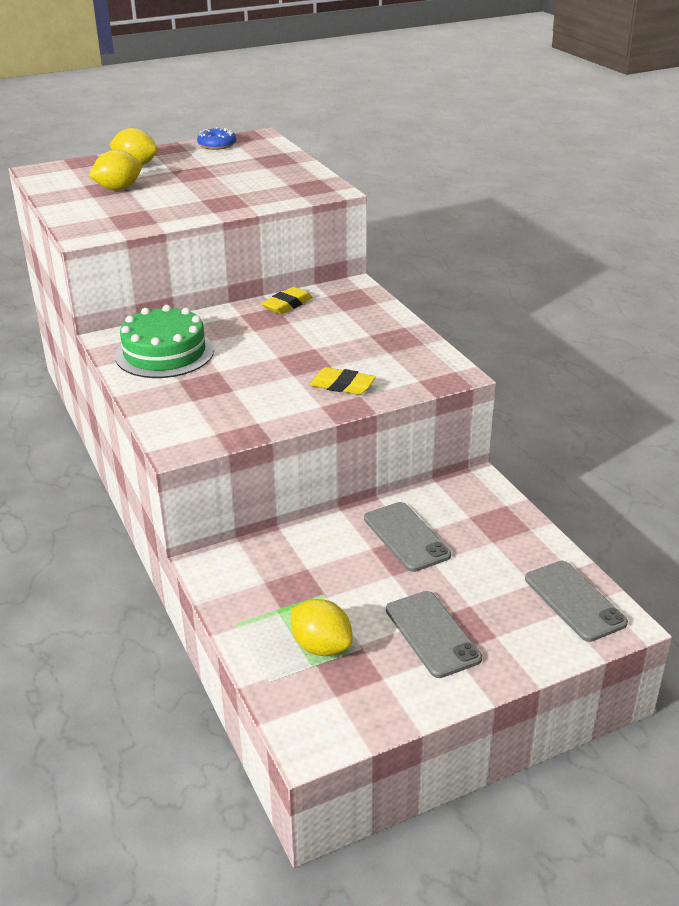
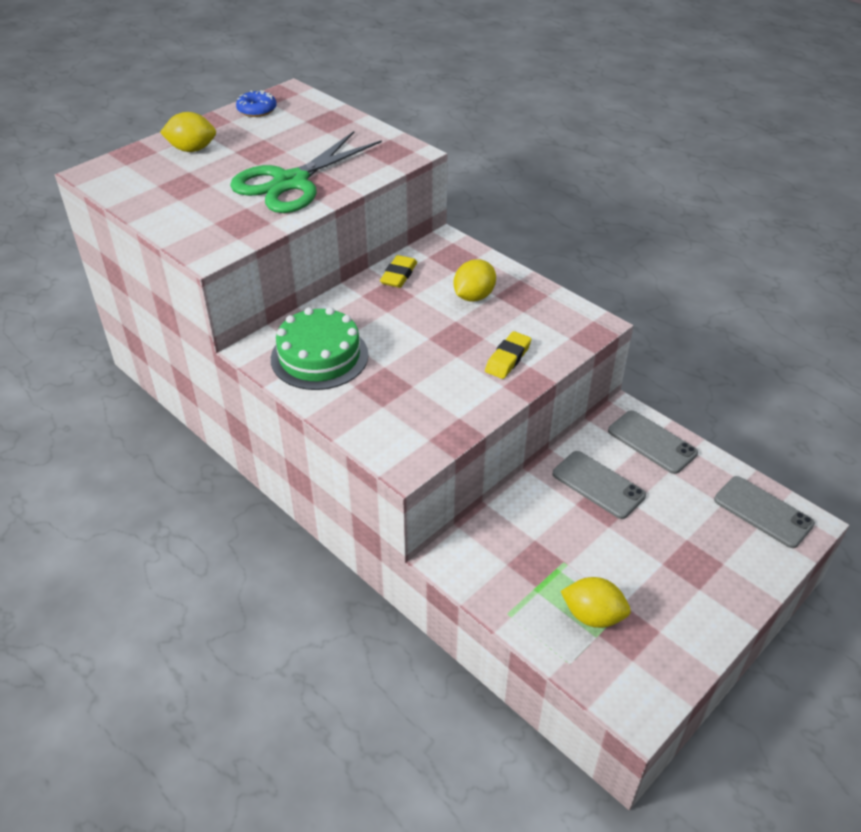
camera: 20 degrees left, 10 degrees up
yellow lemon [89,150,142,190] -> yellow lemon moved to [454,259,496,301]
yellow eraser [310,367,376,395] -> yellow eraser turned 60 degrees counterclockwise [485,331,531,379]
grey phone [386,591,482,678] -> grey phone moved to [608,410,698,474]
none -> green scissors [230,131,382,213]

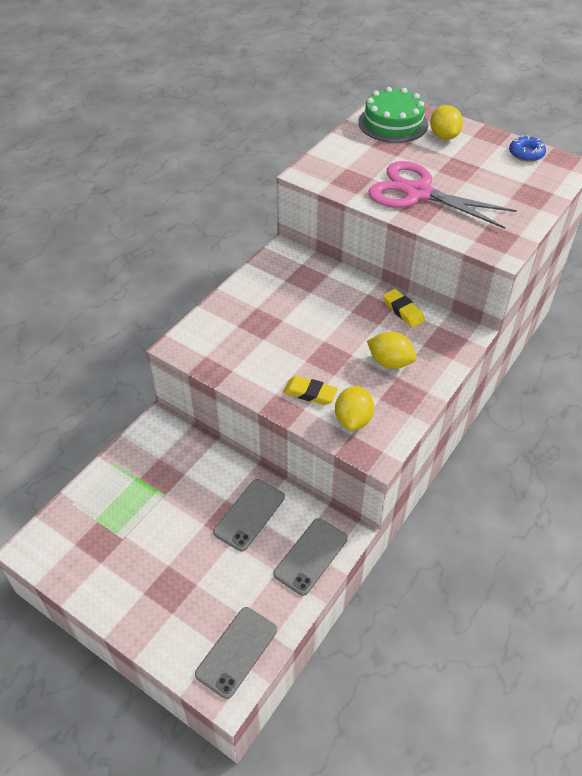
camera: 80 degrees right, 5 degrees up
green scissors [230,131,382,213] -> pink scissors [369,161,517,229]
green cake [271,307,368,390] -> green cake moved to [359,87,428,143]
yellow eraser [380,255,417,288] -> yellow eraser turned 45 degrees clockwise [383,289,425,328]
yellow lemon [561,577,631,628] -> yellow lemon moved to [335,386,374,431]

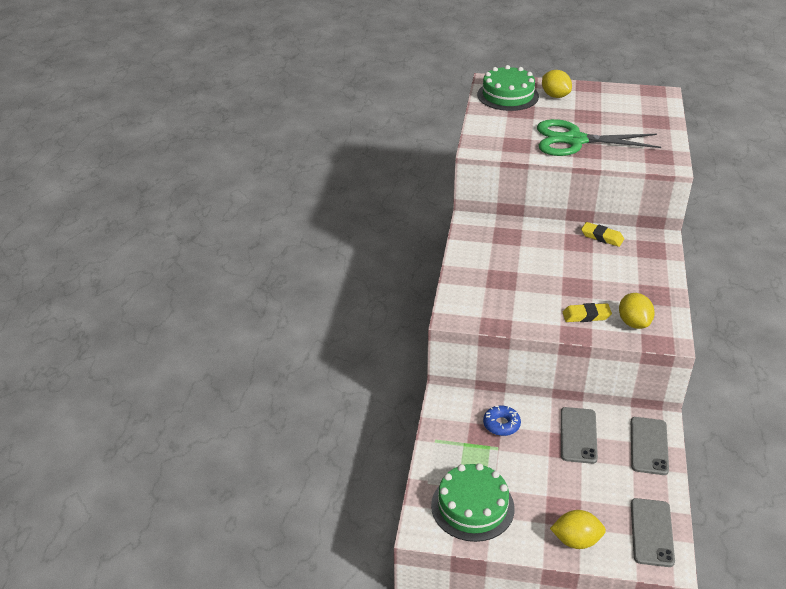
camera: 25 degrees left, 10 degrees down
yellow lemon [367,332,417,369] -> yellow lemon moved to [550,510,606,549]
pink scissors [369,161,517,229] -> green scissors [537,119,661,156]
blue donut [509,135,546,162] -> blue donut moved to [483,406,521,436]
none -> green cake [431,463,515,542]

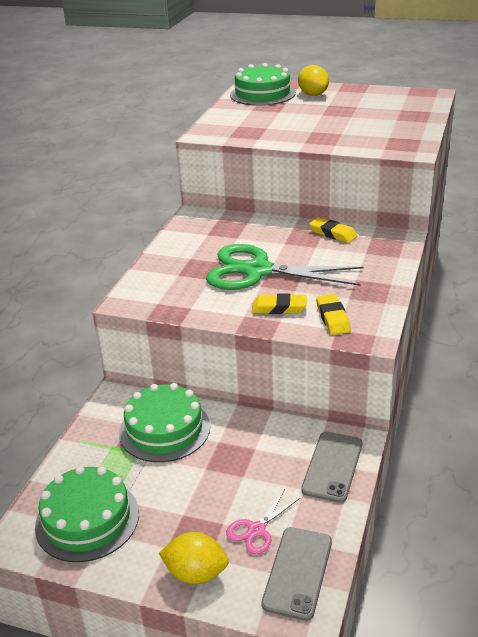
camera: 10 degrees right, 5 degrees down
blue donut [483,406,521,436] -> green cake [119,383,210,462]
green scissors [537,119,661,156] -> green scissors moved to [206,244,364,290]
grey phone [561,407,598,464] -> none
yellow lemon [619,293,655,329] -> yellow eraser [316,294,351,335]
none -> pink scissors [226,490,301,555]

